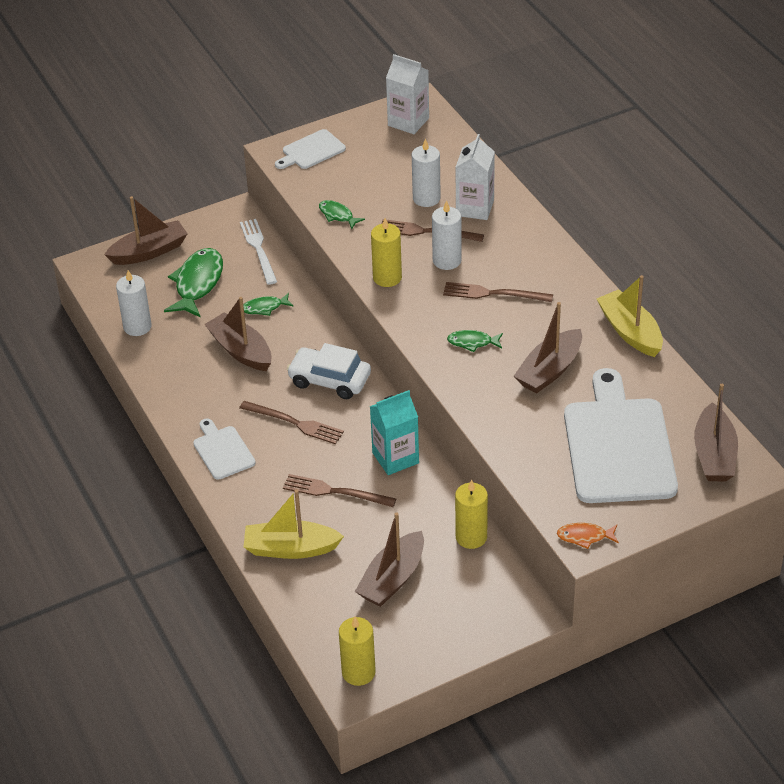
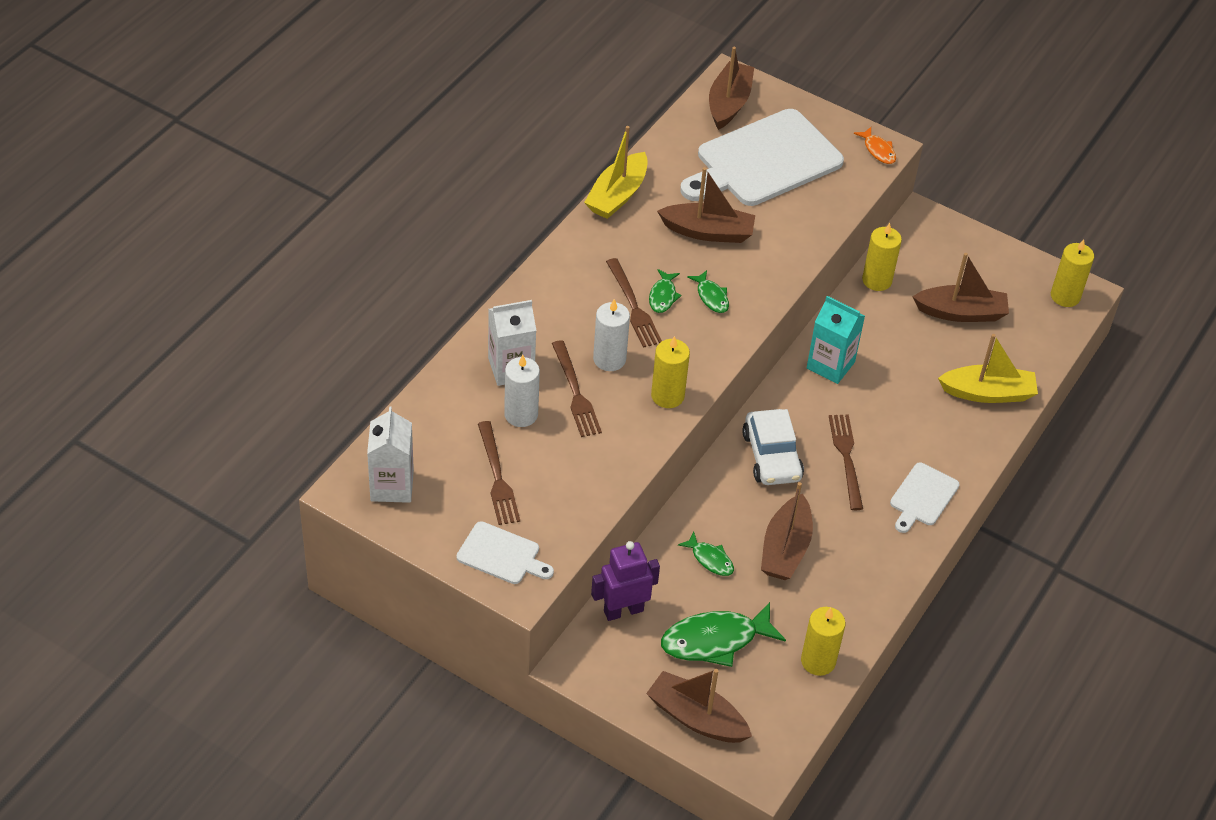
camera: 125 degrees left, 5 degrees up
white candle [116,270,152,336] -> yellow candle [801,607,846,676]
white fork [240,219,277,285] -> purple robot [591,541,660,621]
yellow boat [244,489,344,559] -> yellow boat turned 60 degrees counterclockwise [938,334,1038,403]
brown fork [283,474,396,507] -> brown fork moved to [478,421,520,525]
green fish [319,200,365,229] -> green fish moved to [649,269,682,313]
brown boat [694,384,738,482] -> brown boat turned 45 degrees counterclockwise [709,47,754,130]

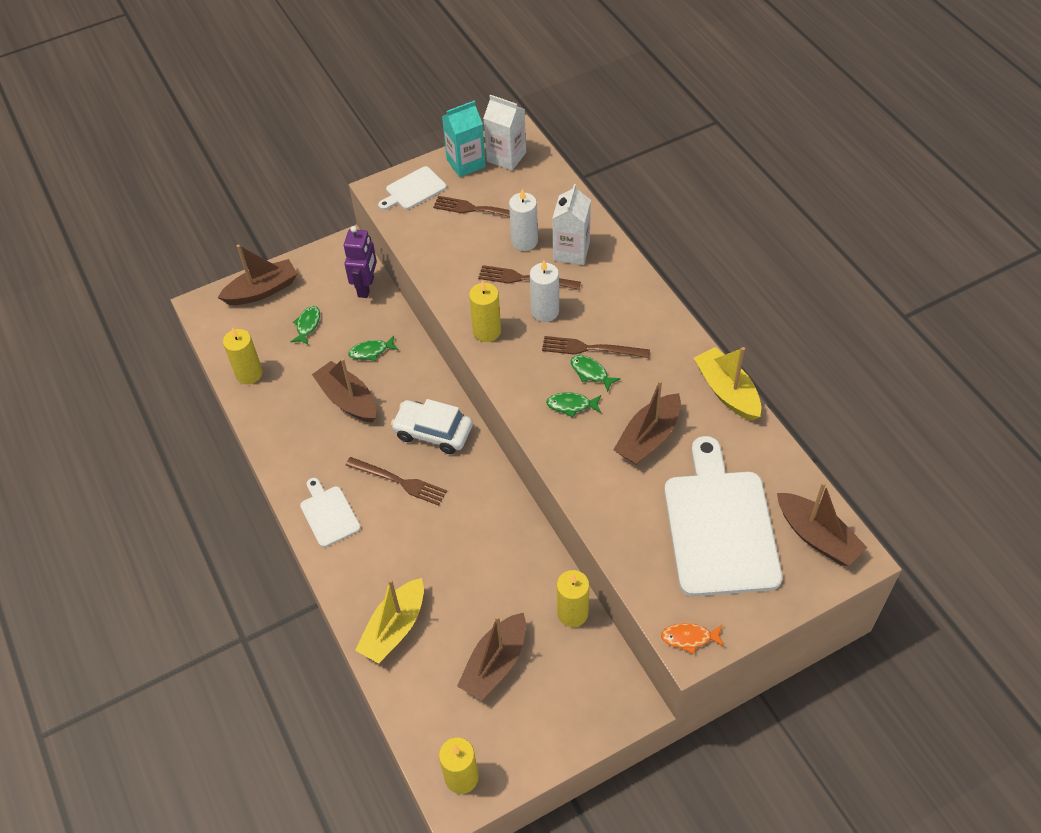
camera: 125 degrees right, 5 degrees up
green fish [661,602,786,667] -> green fish [291,306,320,345], size x0.52
turquoise carton [807,296,865,384] -> turquoise carton moved to [442,101,486,177]

